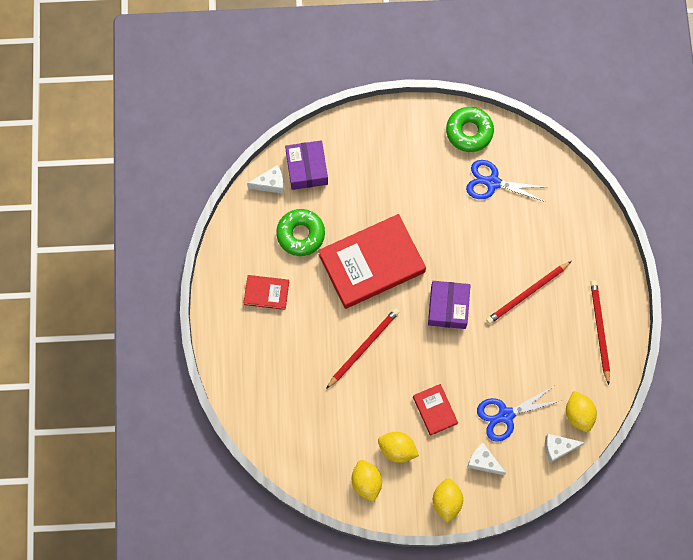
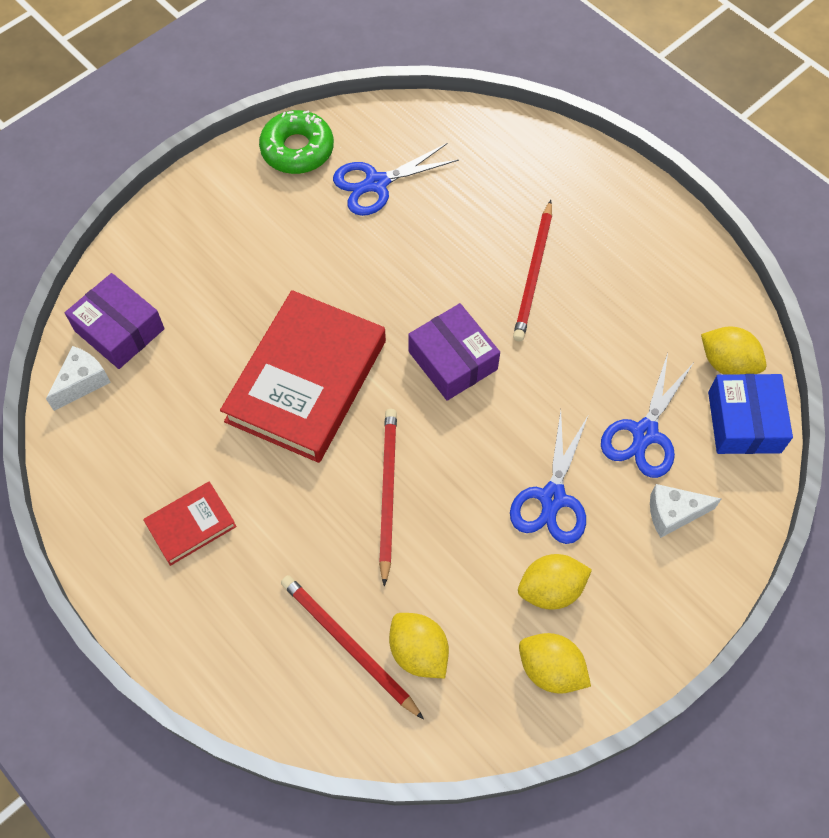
camera: 40 degrees left, 10 degrees down
green donut [276,209,325,256] -> none
red book [413,384,458,436] -> blue scissors [510,410,588,544]
yellow lemon [433,478,463,523] -> yellow lemon moved to [389,613,449,678]
white cheese [545,434,585,463] -> blue box [708,374,793,454]
red pencil [590,280,610,385] -> red pencil moved to [281,575,424,719]

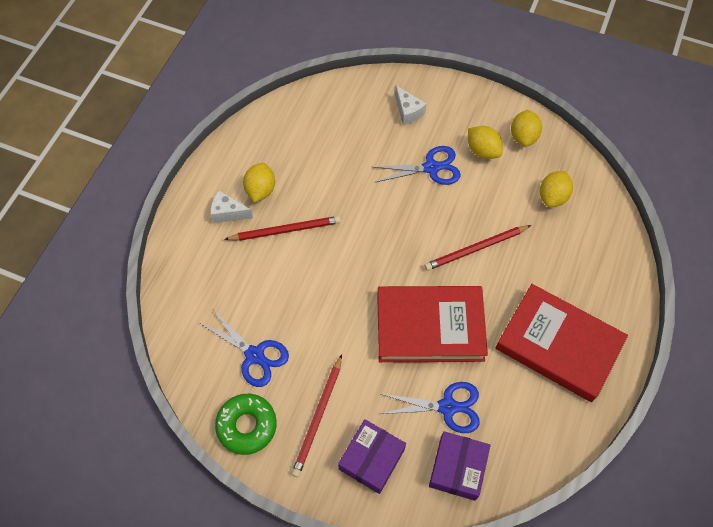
camera: 115 degrees left, 0 degrees up
white cheese [46,346,111,411] -> white cheese moved to [210,190,253,223]
red book [143,482,237,566] -> red book [495,284,628,402], size x2.14
red pencil [281,575,424,719] -> red pencil moved to [291,355,342,477]
purple box [408,303,500,401] -> purple box moved to [338,419,406,494]
blue scissors [601,353,693,478] -> blue scissors moved to [380,382,480,433]
yellow lemon [701,327,767,375] -> yellow lemon moved to [243,163,275,202]
blue box [708,374,793,454] -> none

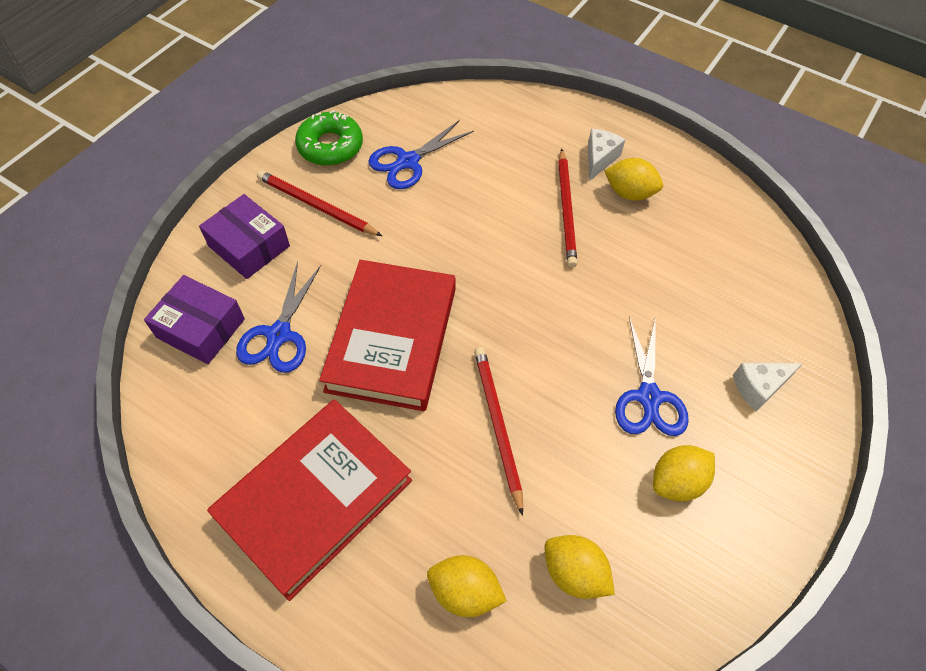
camera: 100 degrees right, 5 degrees down
yellow lemon [511,110,542,147] -> yellow lemon moved to [427,555,507,617]

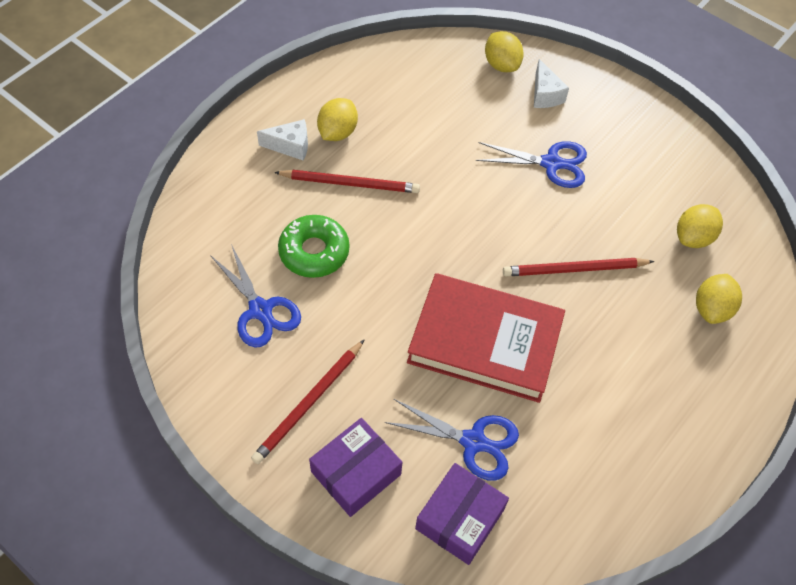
camera: 85 degrees left, 0 degrees up
red book [207,399,412,601] -> none
green donut [295,110,363,166] -> green donut moved to [278,215,349,278]
white cheese [588,129,626,181] -> white cheese turned 150 degrees clockwise [257,119,308,161]
yellow lemon [653,445,715,501] -> yellow lemon moved to [485,31,524,72]

